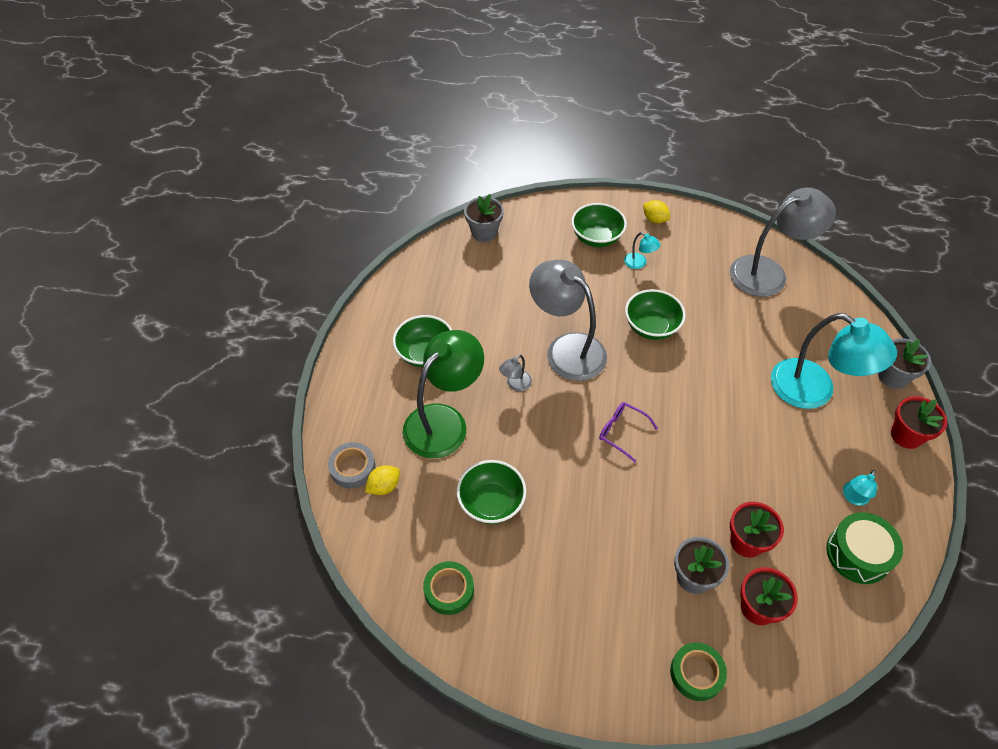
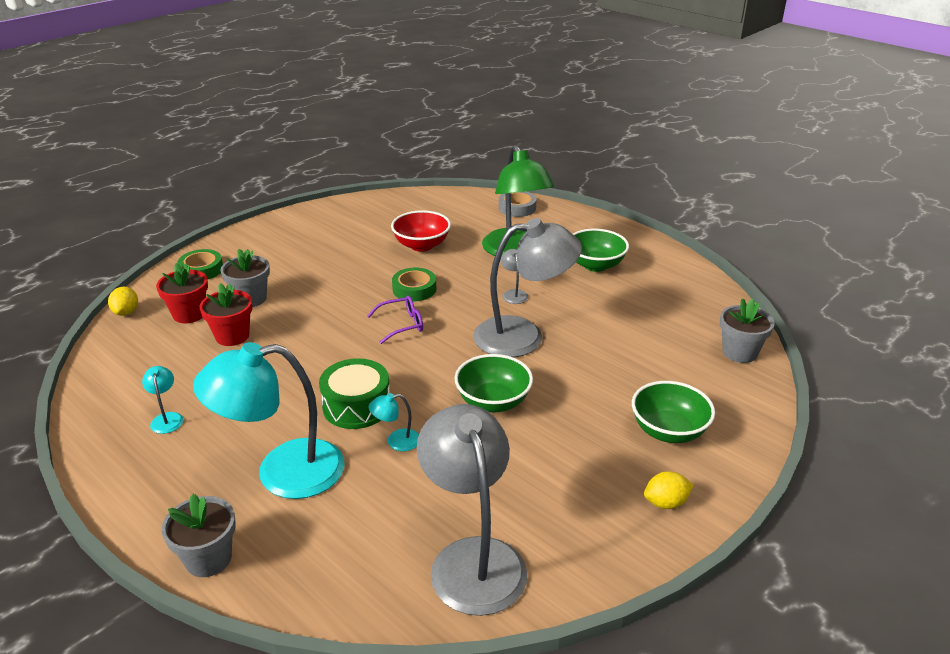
camera: 125 degrees right, 20 degrees down
yellow lemon [365,465,400,495] -> yellow lemon moved to [108,287,138,316]
green tape [423,561,474,615] -> green tape moved to [392,268,436,301]
green bowl [457,460,526,524] -> red bowl [391,210,451,252]
turquoise lamp [624,232,660,269] -> turquoise lamp moved to [369,393,419,451]
grey lamp [730,188,836,297] -> grey lamp turned 150 degrees clockwise [417,404,527,616]
green drum [827,512,903,584] -> green drum moved to [319,358,390,429]
red flower pot [891,396,947,449] -> none

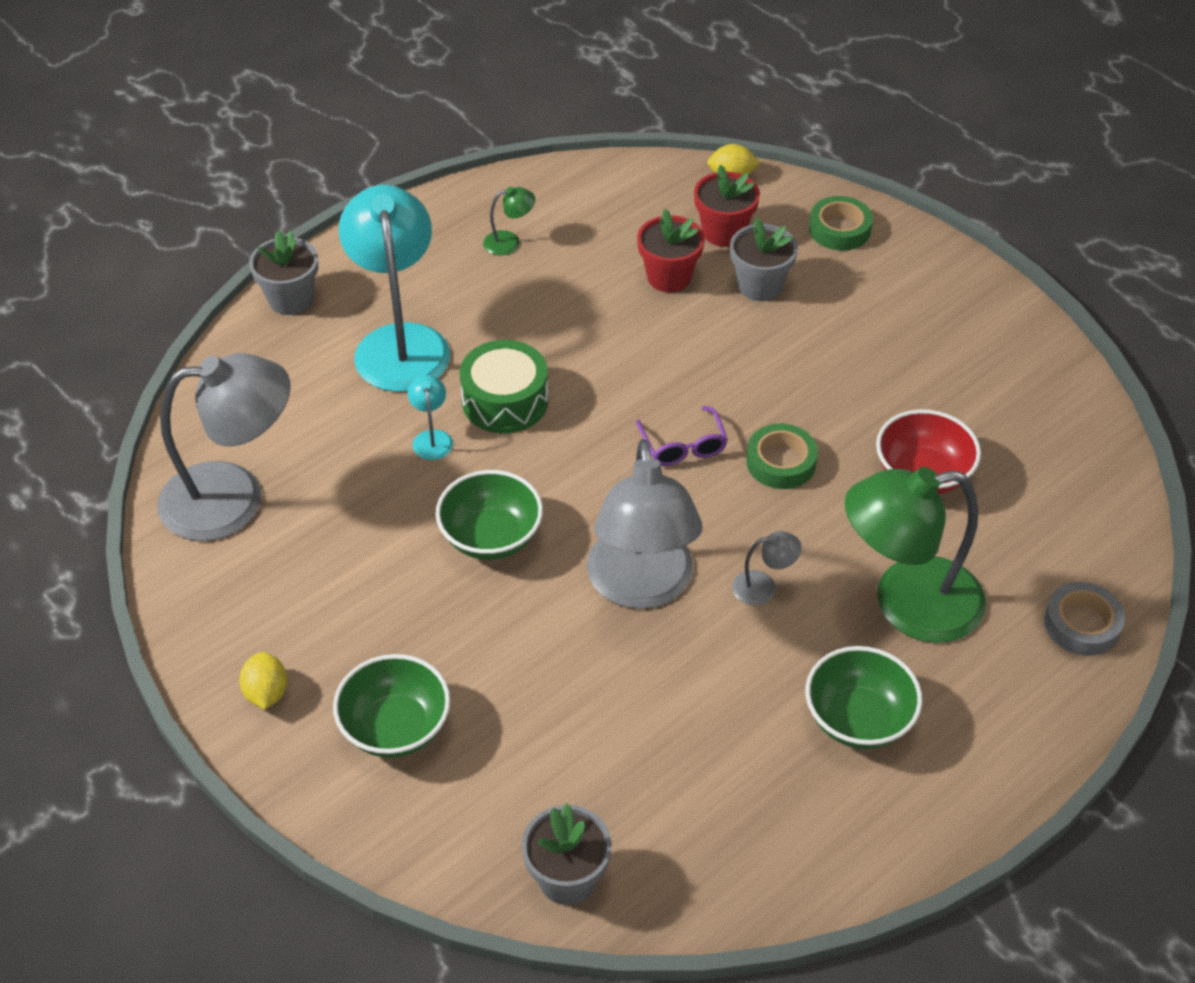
camera: 95 degrees right, 15 degrees up
turquoise lamp [142,366,184,434] -> green lamp [483,187,535,255]

